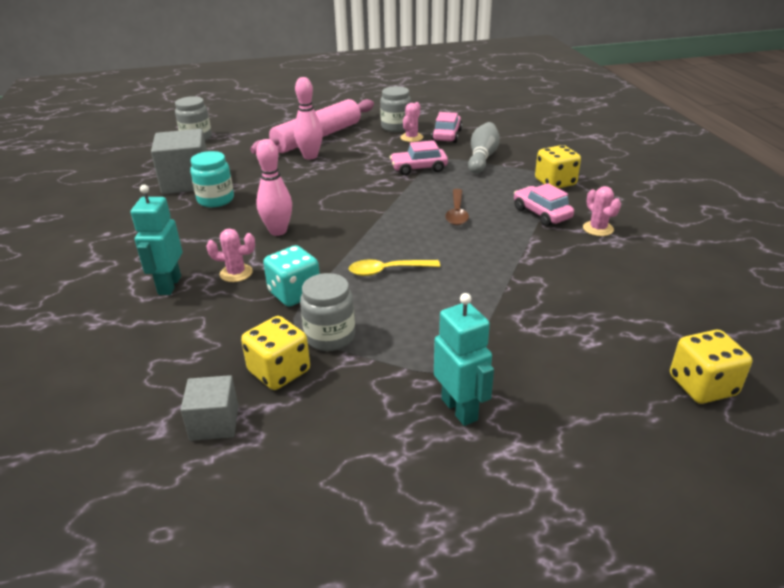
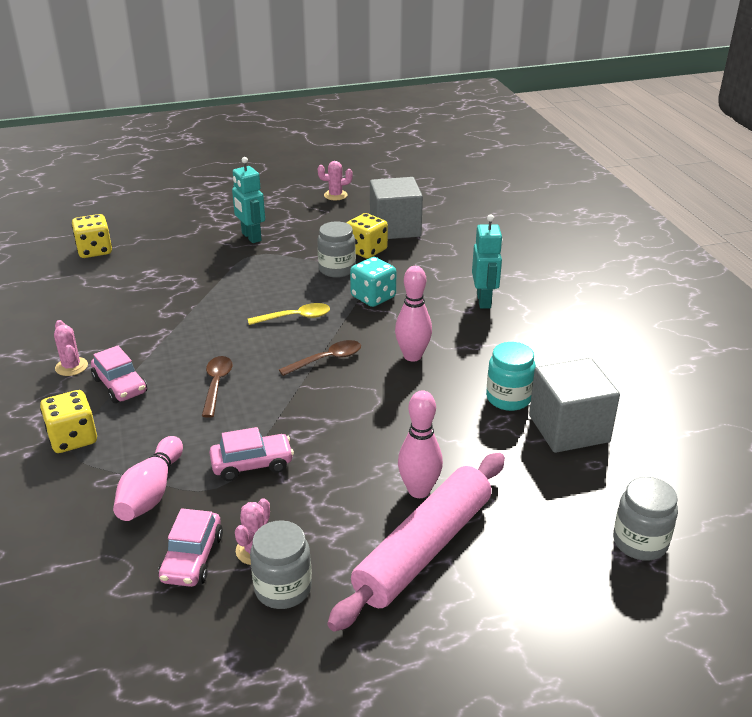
camera: 175 degrees right, 0 degrees up
grey cube [180,375,239,441] -> grey cube [370,177,423,239], size x1.77
pink cactus [206,229,255,282] -> pink cactus moved to [318,161,353,200]
grey bowling pin [468,122,500,174] -> pink bowling pin [113,436,183,521]
none -> brown spoon [279,340,361,376]

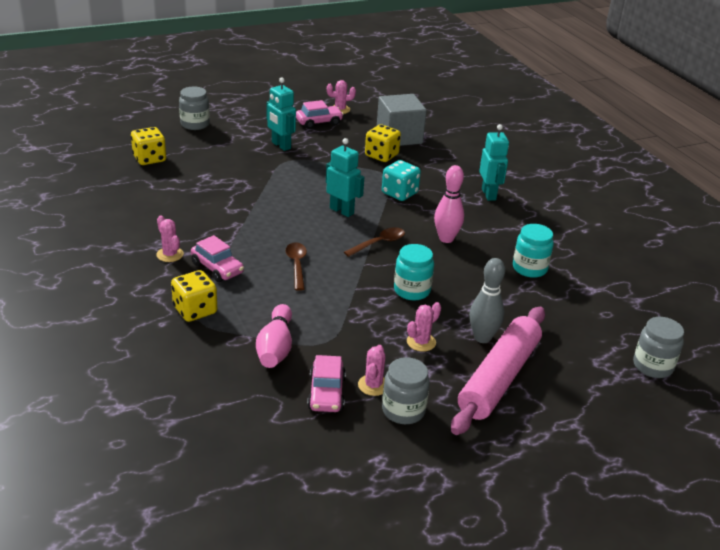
camera: 10 degrees left, 0 degrees up
pink car [209,427,294,481] -> pink car moved to [296,100,344,129]
yellow spoon [248,303,330,325] -> turquoise robot [326,138,364,217]
grey jar [317,222,356,278] -> grey jar moved to [179,86,210,130]
pink bowling pin [398,390,443,498] -> grey bowling pin [469,258,505,343]
grey cube [529,358,620,453] -> none
none -> turquoise jar [394,244,434,300]
none -> pink cactus [407,302,441,352]

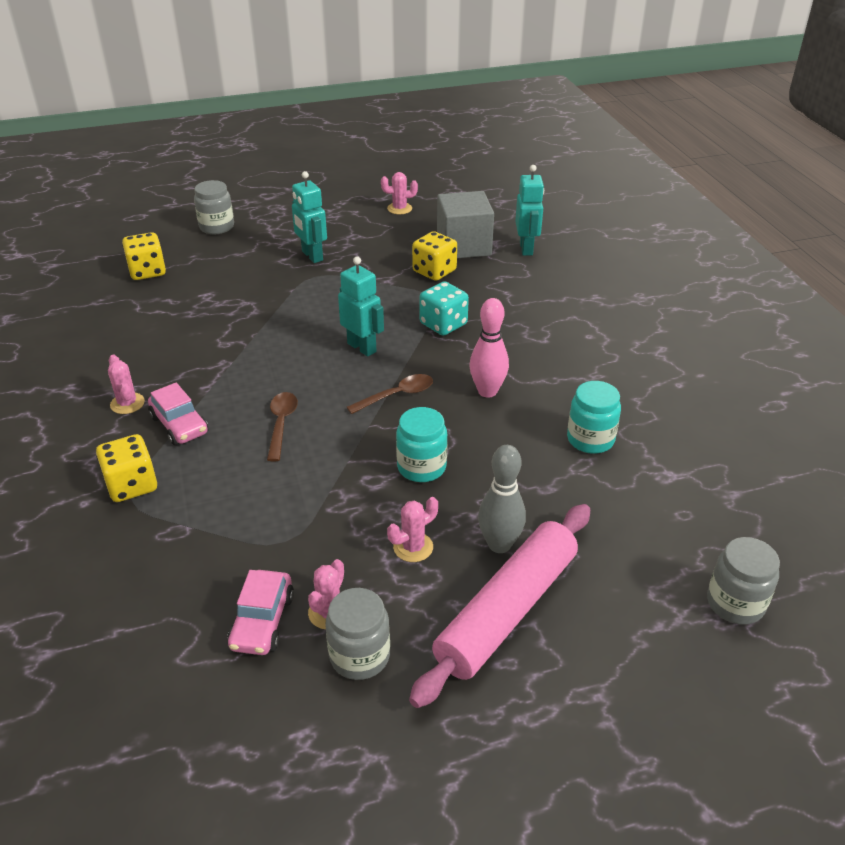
camera: 10 degrees right, 5 degrees up
pink bowling pin [256,304,292,368] -> none
pink car [296,100,344,129] -> none
turquoise robot [479,124,509,201] -> turquoise robot moved to [515,165,544,256]

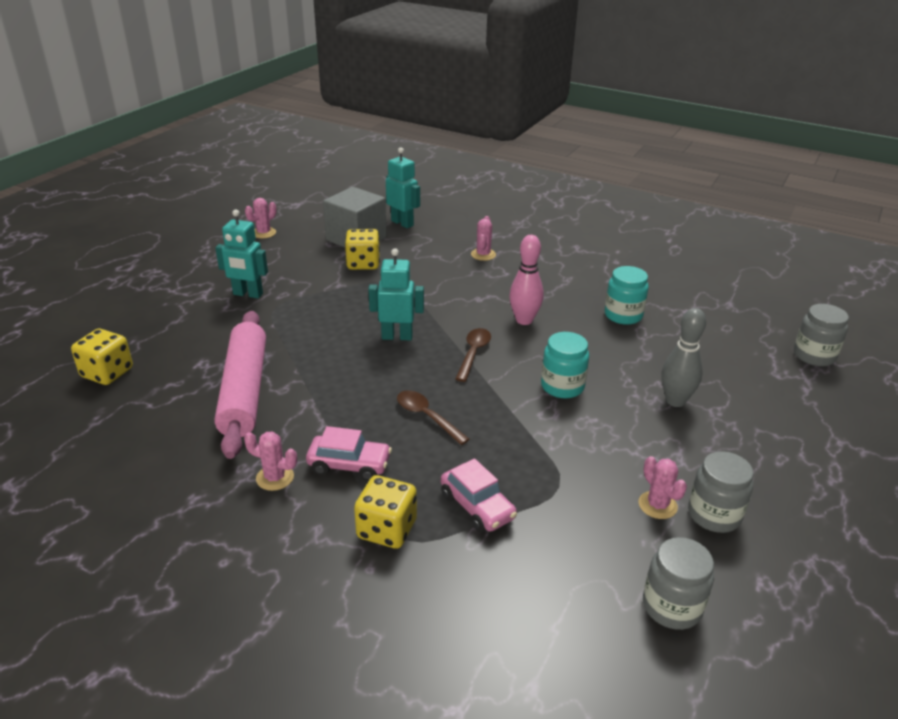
camera: 45 degrees left, 5 degrees down
grey jar [194,180,234,234] -> grey jar moved to [643,537,714,630]
pink car [227,570,294,655] -> pink car moved to [441,458,517,533]
pink cactus [387,497,438,562] -> pink cactus moved to [471,216,496,261]
pink rolling pin [409,504,590,708] -> pink rolling pin moved to [215,311,266,459]
turquoise dice [420,281,469,336] -> none

